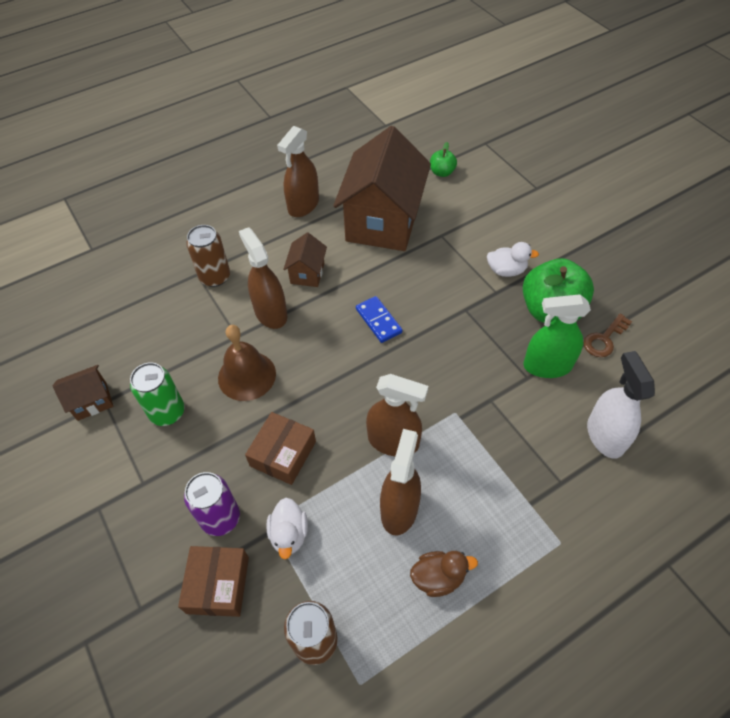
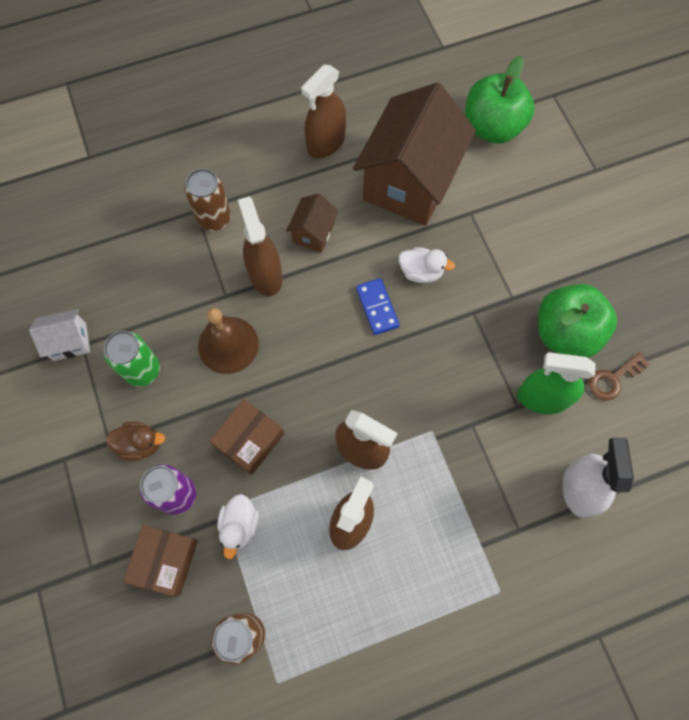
camera: 10 degrees right, 15 degrees up
brown house [52,365,113,421] -> white house [29,309,90,361]
brown duck [410,551,478,597] -> brown duck moved to [106,422,165,461]
green apple [430,142,457,177] -> green apple [465,56,535,144], size x2.10
white duck [487,242,539,277] -> white duck moved to [399,247,455,283]

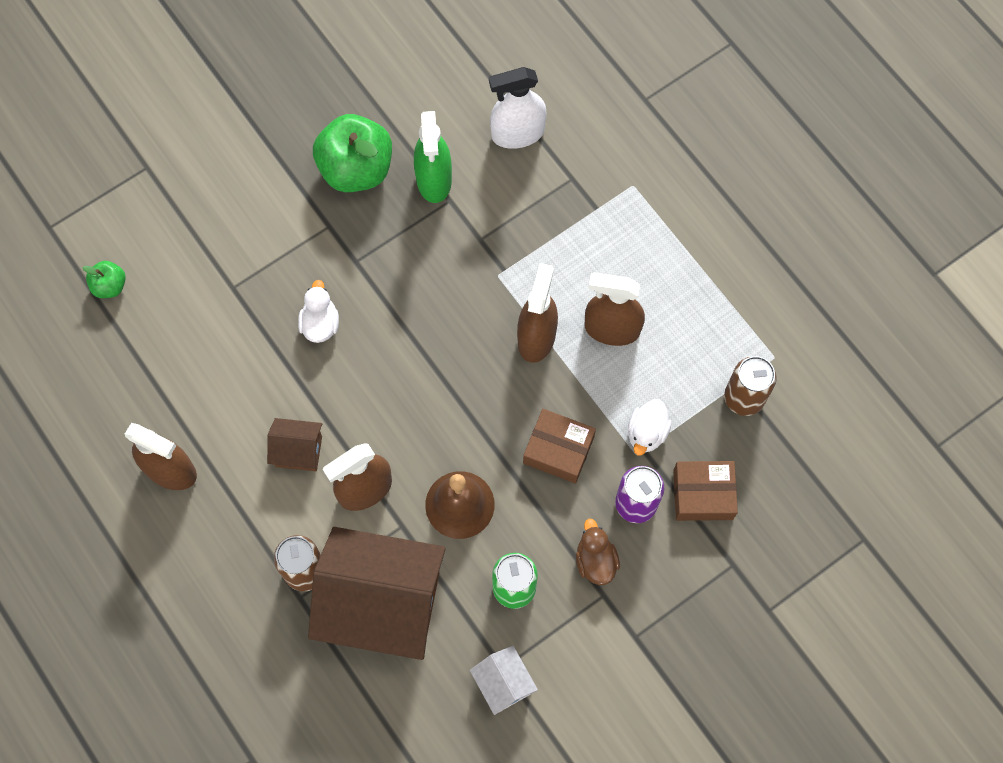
camera: 105 degrees left, 0 degrees up
white duck [217,494,259,559] -> white duck turned 120 degrees clockwise [628,399,672,456]
brown house [353,83,476,226] -> brown house moved to [308,527,446,660]
blue domino [356,278,400,335] -> none
green apple [465,56,535,144] -> green apple [82,261,126,298], size x0.48
brown key [589,352,650,401] -> none

